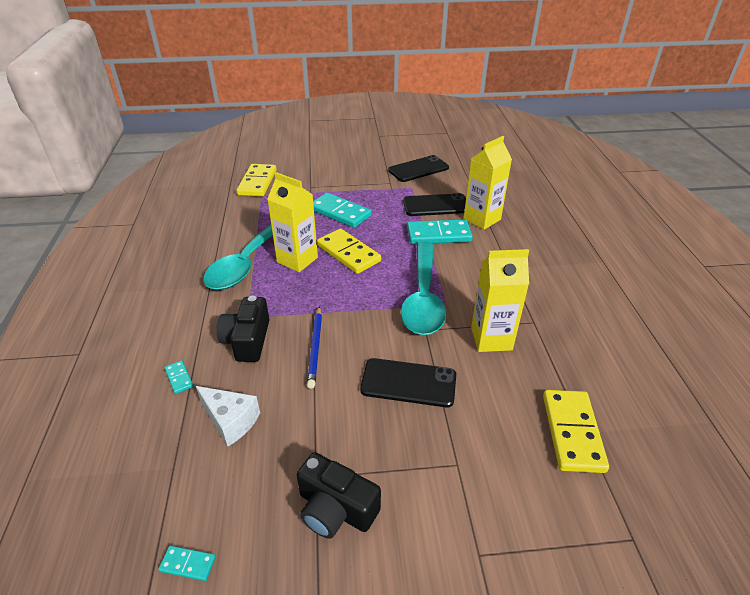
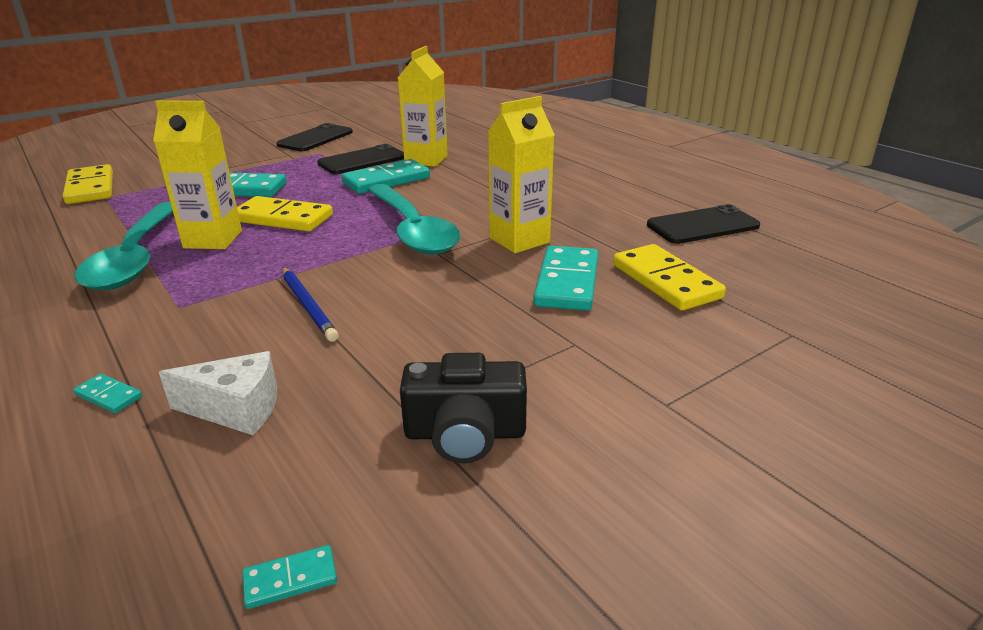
camera: 30 degrees left, 10 degrees down
black camera [217,296,269,362] -> none
black phone [360,358,456,407] -> black phone moved to [647,204,760,244]
none -> turquoise domino [533,246,598,311]

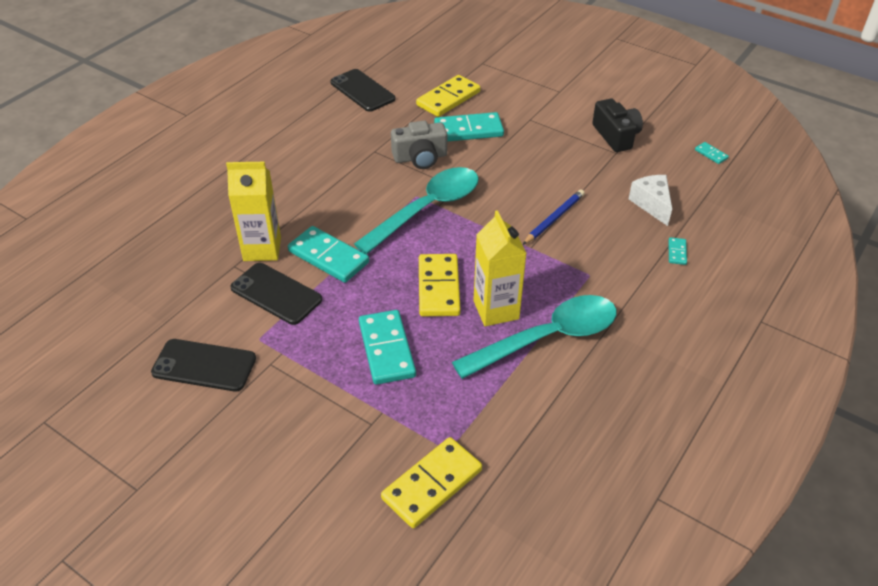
camera: 110 degrees left, 15 degrees up
yellow carton [488,96,555,253] -> grey camera [391,121,448,169]

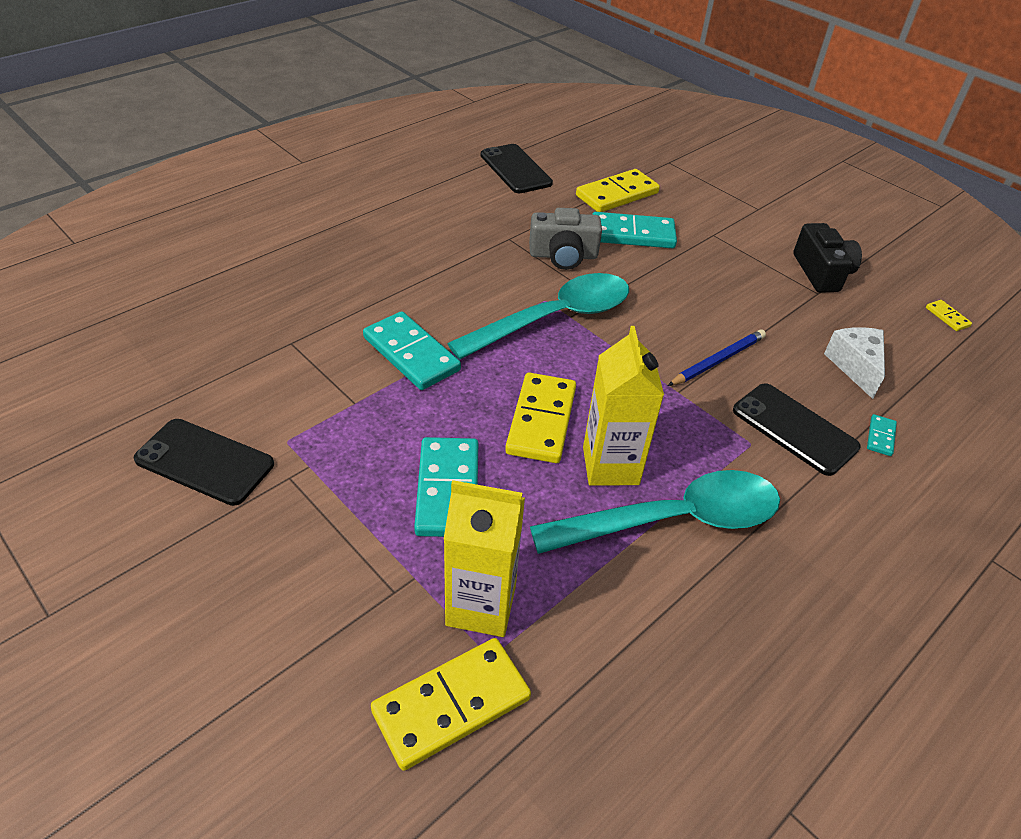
camera: 10 degrees right, 0 degrees up
yellow carton [226,162,281,261] -> yellow carton moved to [444,480,525,637]
black phone [230,263,322,325] -> black phone moved to [733,383,861,476]
turquoise domino [695,142,729,164] -> yellow domino [926,300,972,331]

